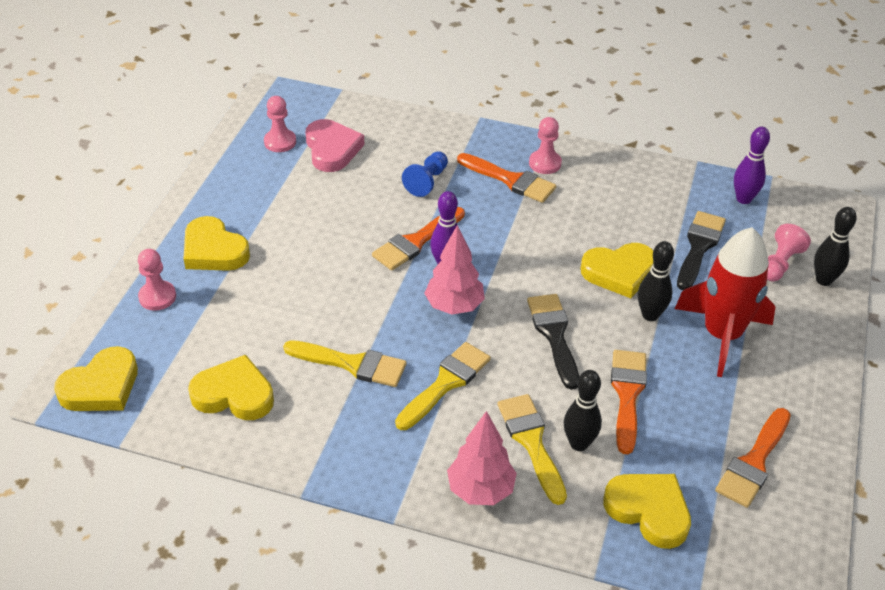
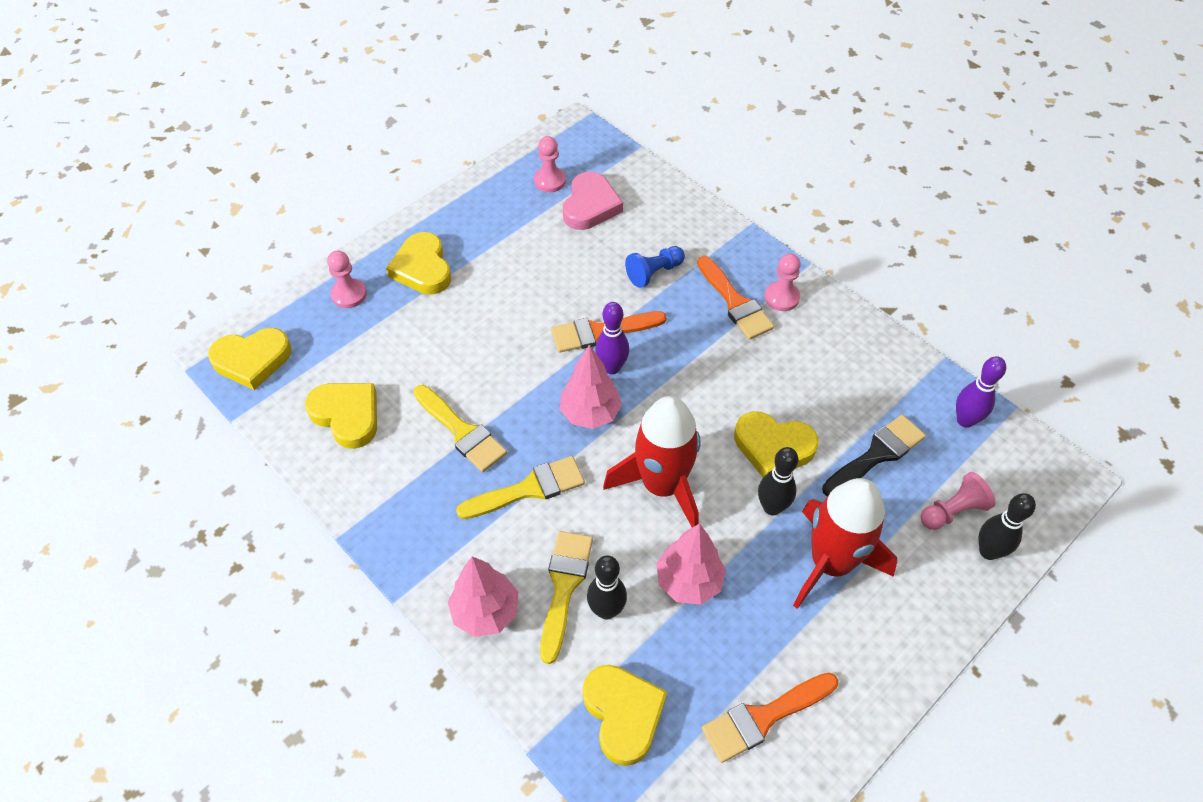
camera: 30 degrees right, 10 degrees up
black brush [527,294,579,390] -> red rocket [603,396,700,527]
orange brush [611,350,647,454] -> pink tree [656,523,726,605]

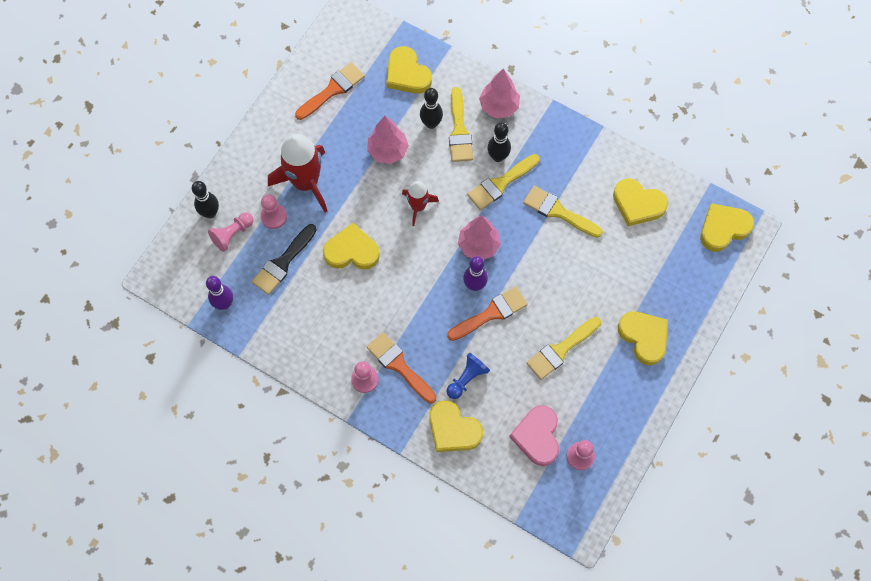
camera: 165 degrees right, 15 degrees up
pink pawn [327,251,367,308] -> pink pawn moved to [260,194,287,229]
red rocket [603,396,700,527] -> red rocket [402,181,439,226], size x0.56
black bowling pin [758,447,798,515] -> black bowling pin moved to [488,122,511,162]
none -> yellow heart [429,401,483,452]
none -> yellow brush [526,317,601,380]

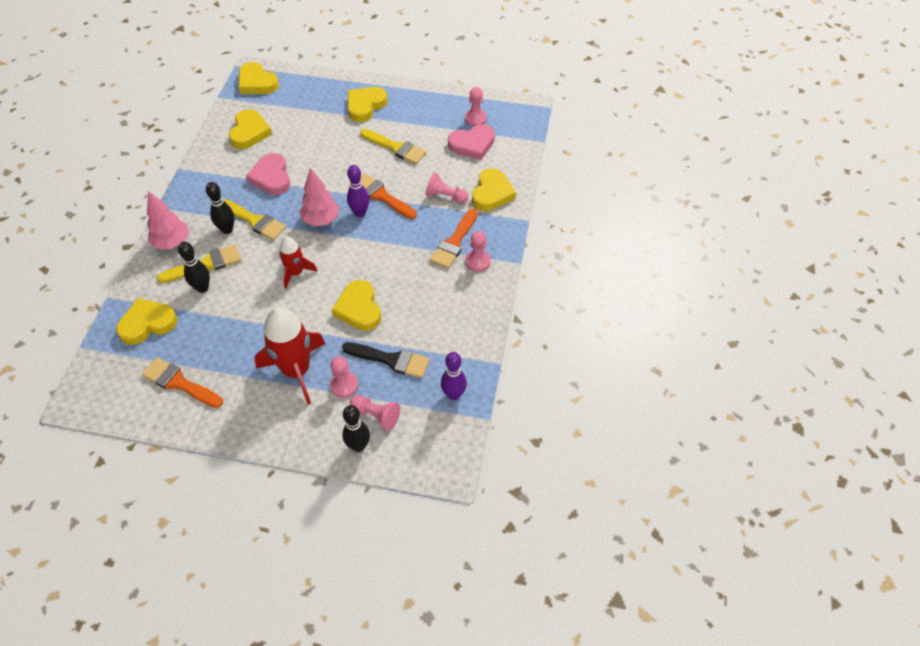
camera: 110 degrees left, 15 degrees down
pink tree [367,116,409,164] -> none
yellow heart [386,46,432,94] -> yellow heart turned 150 degrees counterclockwise [116,298,177,345]
blue pawn [446,353,490,399] -> pink pawn [425,172,468,203]
yellow brush [523,186,603,238] -> pink heart [246,153,290,195]

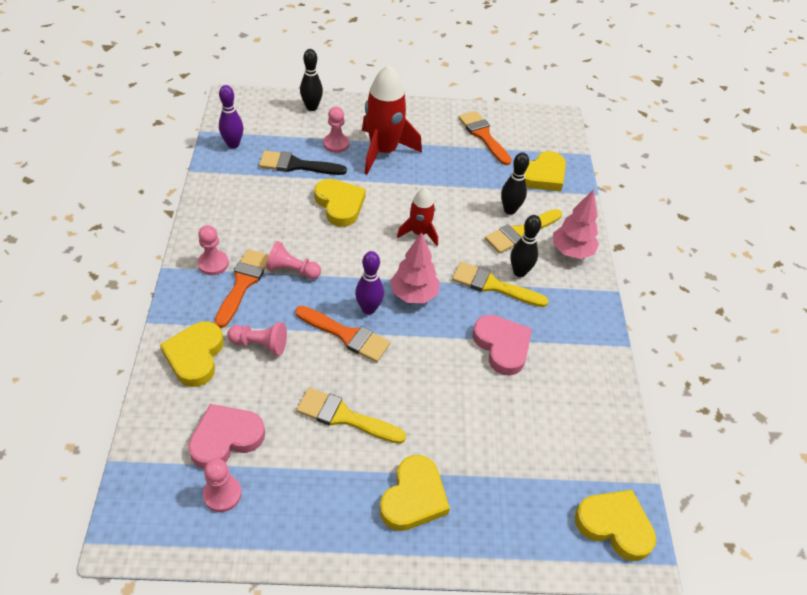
camera: 165 degrees right, 5 degrees down
orange brush [142,357,223,408] -> orange brush turned 135 degrees counterclockwise [458,111,512,165]
yellow heart [229,109,272,149] -> none
pink pawn [350,395,400,431] -> pink pawn moved to [266,241,321,279]

